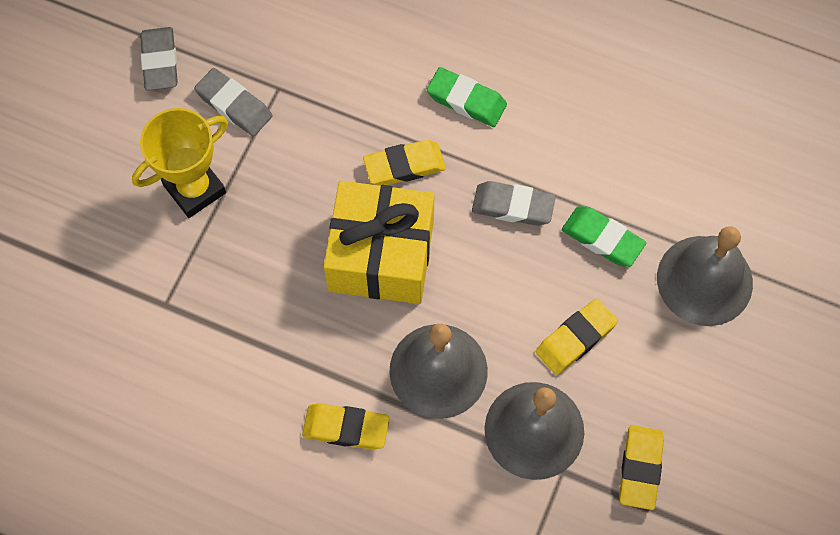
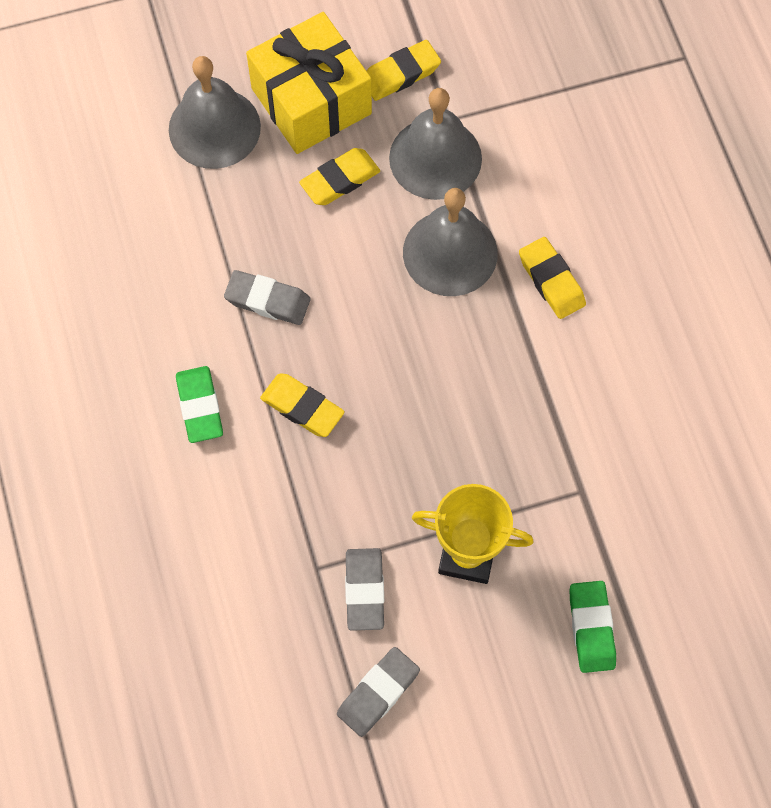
camera: 130 degrees left, 0 degrees up
yellow gift [324,181,435,304] -> yellow gift moved to [246,12,372,154]
grey eraser [472,181,556,226] -> grey eraser turned 45 degrees counterclockwise [224,270,310,325]
yellow eraser [536,298,618,375] -> yellow eraser turned 45 degrees counterclockwise [299,148,380,205]
green eraser [562,206,646,267] -> green eraser moved to [570,581,616,673]

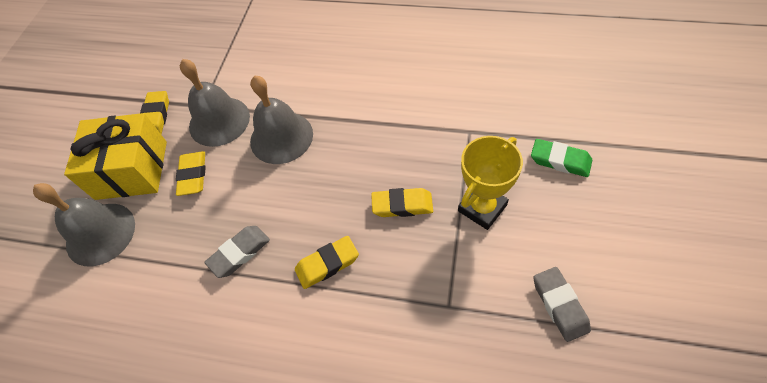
camera: 55 degrees left, 10 degrees down
green eraser [176,366,223,443] -> none
grey eraser [345,548,384,631] -> none
yellow eraser [519,237,586,319] -> yellow eraser moved to [371,188,433,217]

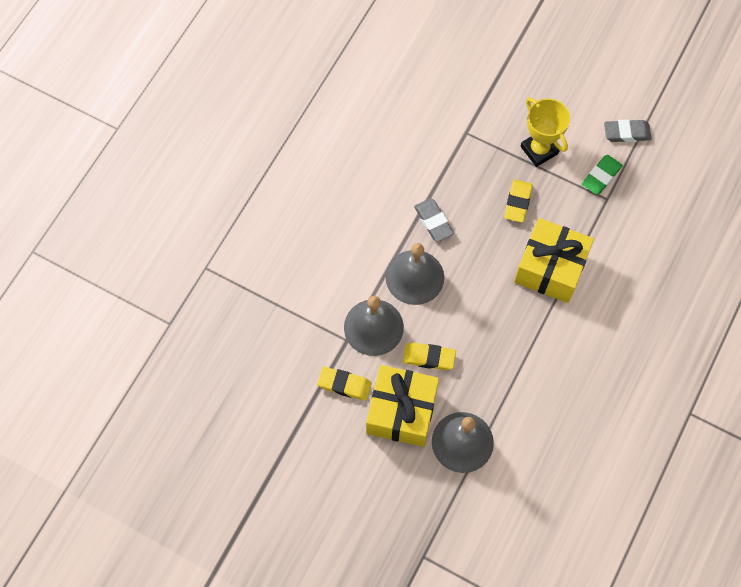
camera: 80 degrees left, 10 degrees up
grey eraser [204,226,270,278] -> grey eraser moved to [414,198,454,242]
yellow eraser [295,236,359,289] -> yellow gift [514,218,594,303]
green eraser [531,139,592,177] -> green eraser moved to [582,155,623,195]

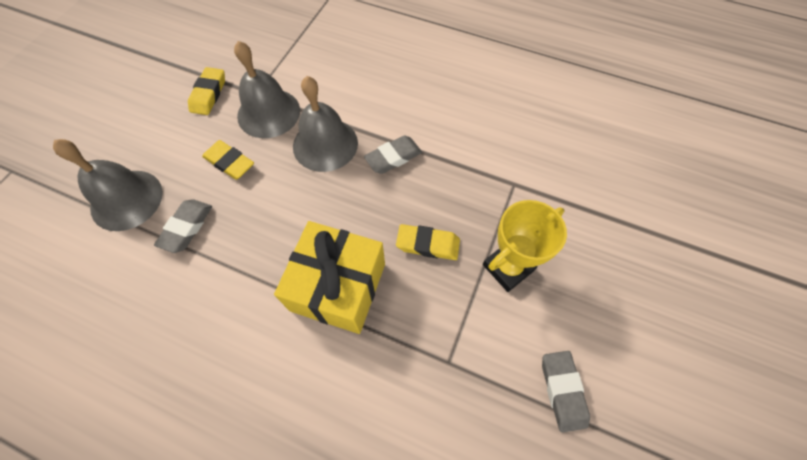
camera: 85 degrees right, 5 degrees down
yellow gift [366,365,439,447] -> none
yellow eraser [403,342,456,370] -> yellow eraser turned 60 degrees counterclockwise [202,140,254,180]
green eraser [582,155,623,195] -> none
none -> grey eraser [154,199,212,253]

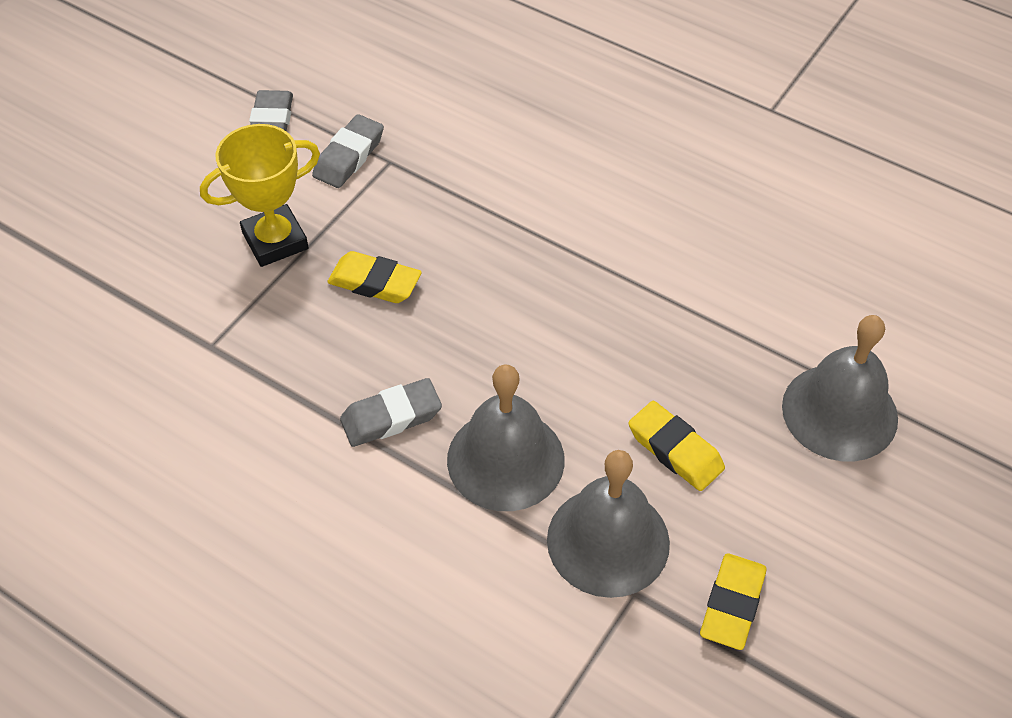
camera: 170 degrees left, 10 degrees down
grey eraser [154,199,212,253] -> grey eraser moved to [312,114,384,188]
yellow gift [274,221,385,334] -> none

